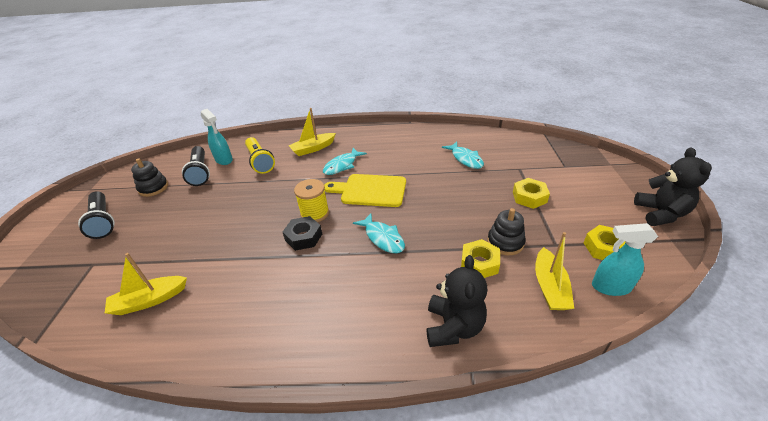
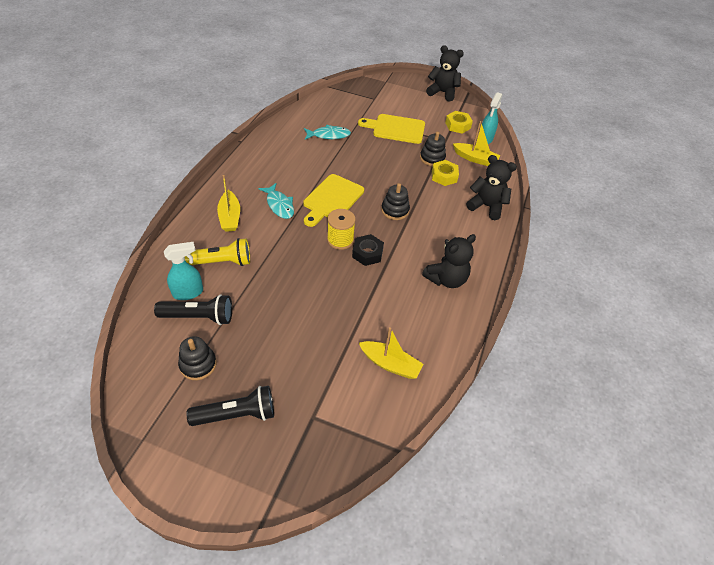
camera: 75 degrees left, 10 degrees up
yellow boat [105,253,187,315] -> yellow boat turned 60 degrees counterclockwise [359,327,424,379]
turquoise fish [353,213,405,253] -> black stacking toy [381,183,410,220]
yellow nut [513,178,550,209] -> yellow cutting board [358,114,425,144]
none -> black teddy bear [422,234,476,288]

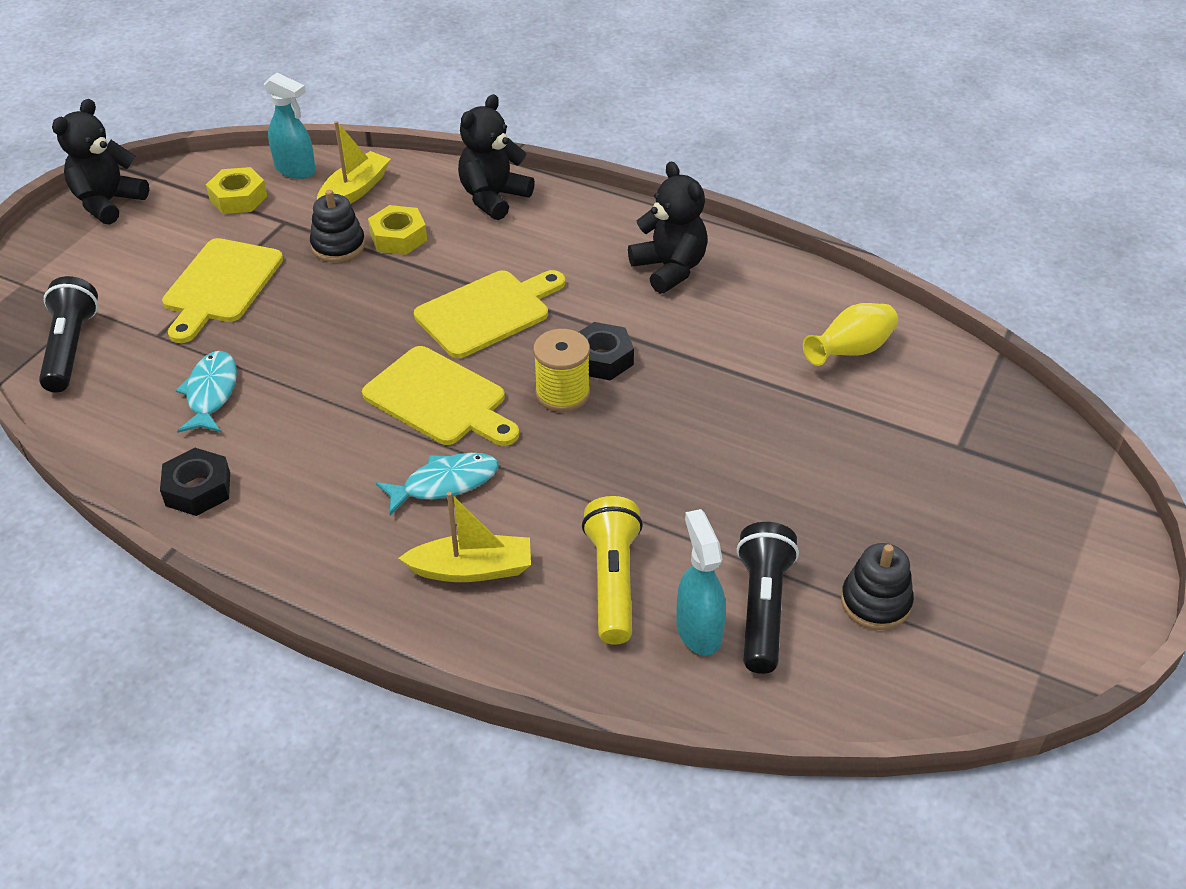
camera: 80 degrees left, 5 degrees down
black flashlight [186,386,274,426] -> black flashlight moved to [39,276,98,393]
yellow boat [359,327,424,379] -> yellow vase [803,303,898,366]
black stacking toy [381,183,410,220] -> yellow cutting board [414,270,565,358]
none -> black nut [160,448,230,516]

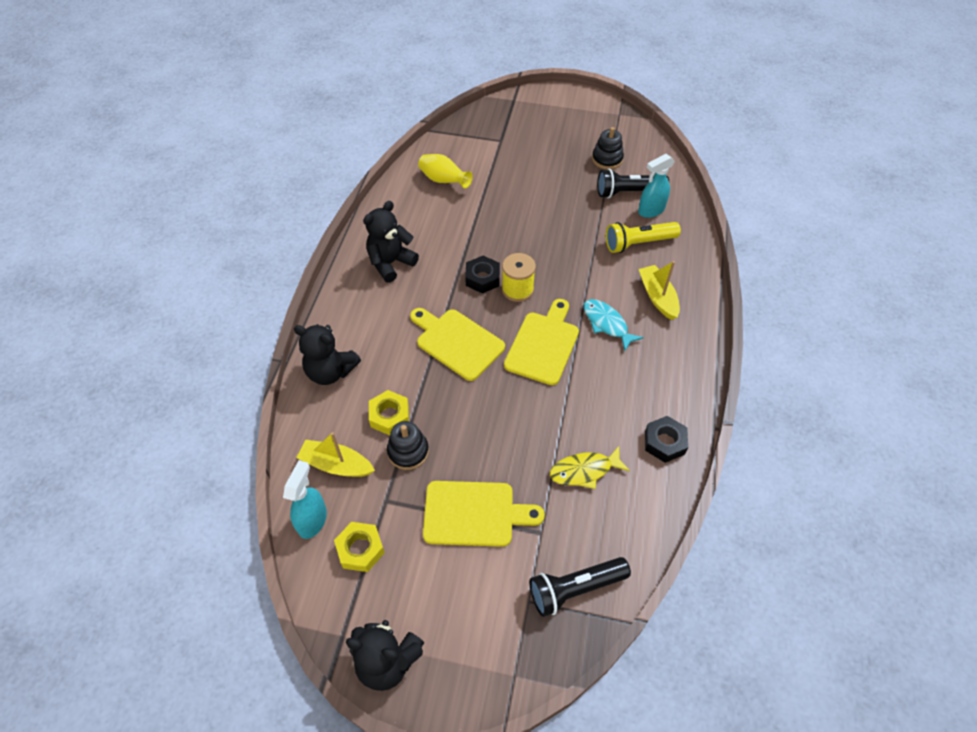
camera: 105 degrees left, 10 degrees up
turquoise fish [175,351,237,433] -> yellow fish [550,446,630,489]

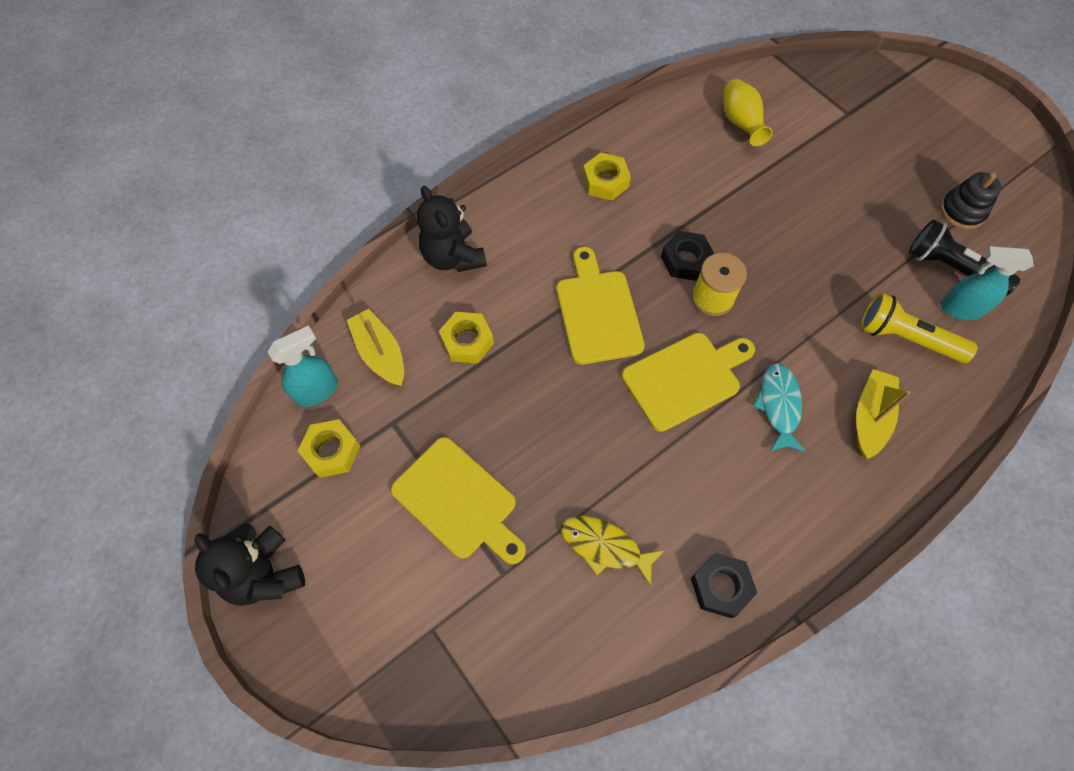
camera: 40 degrees right, 10 degrees up
black teddy bear [363,201,419,283] -> yellow nut [583,152,631,201]
black stacking toy [387,421,429,470] -> none
black flashlight [529,557,631,617] -> none

